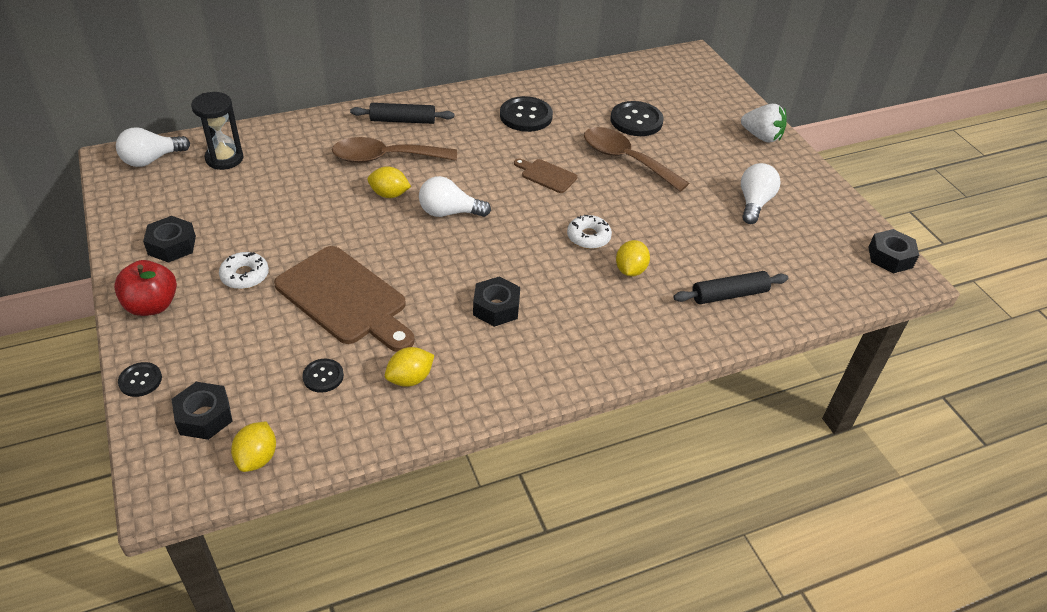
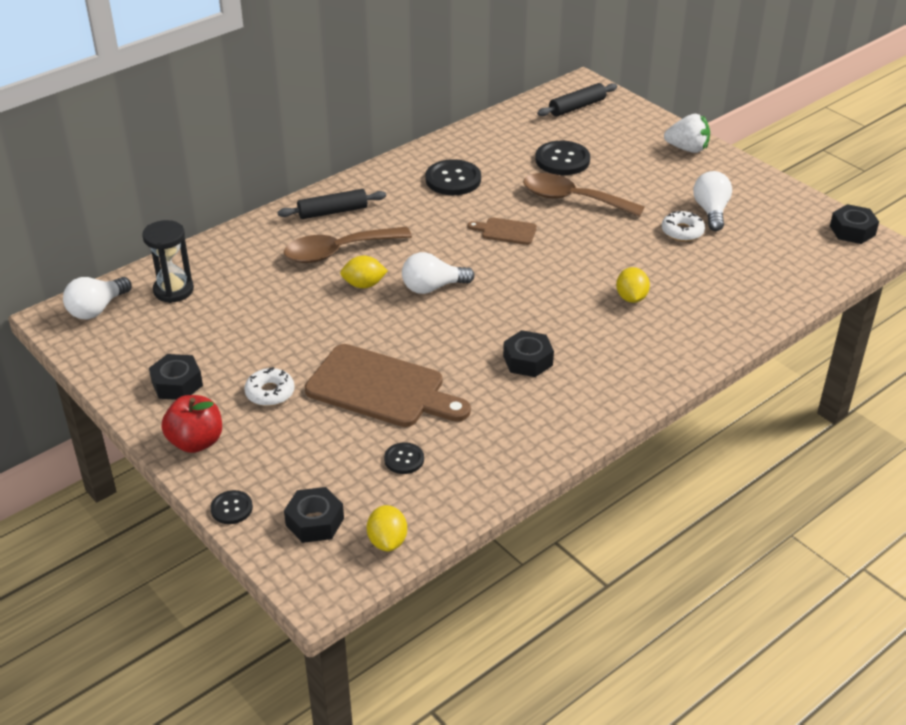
camera: 15 degrees left, 5 degrees down
yellow lemon [385,347,434,387] -> none
white donut [567,215,612,249] -> white donut moved to [662,211,705,241]
black rolling pin [673,271,788,304] -> black rolling pin moved to [537,83,617,116]

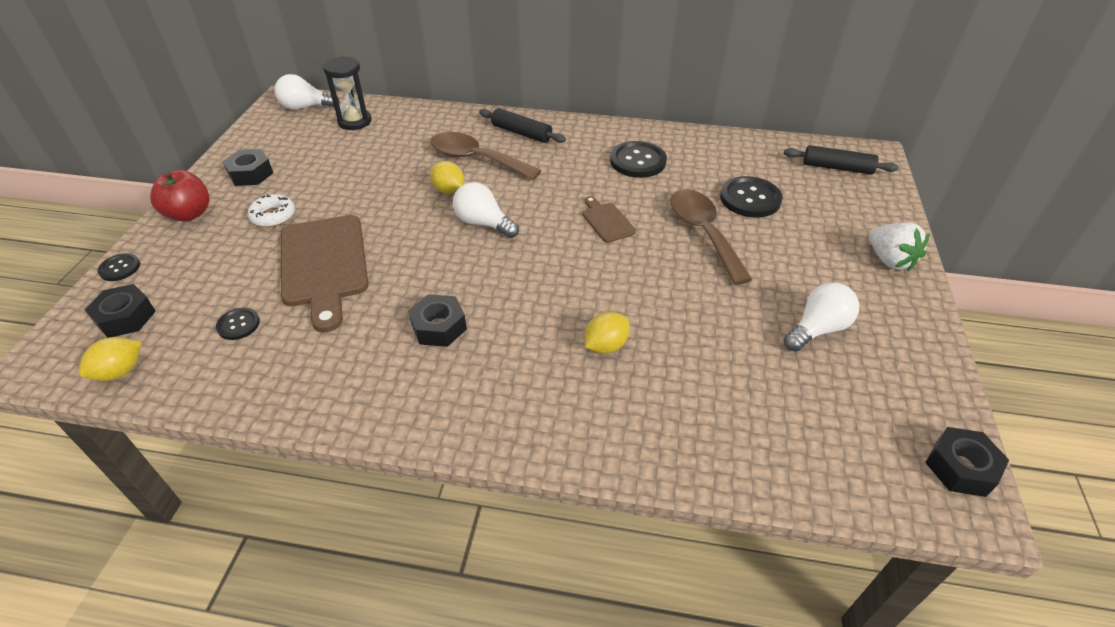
camera: 50 degrees right, 5 degrees up
white donut [662,211,705,241] -> none

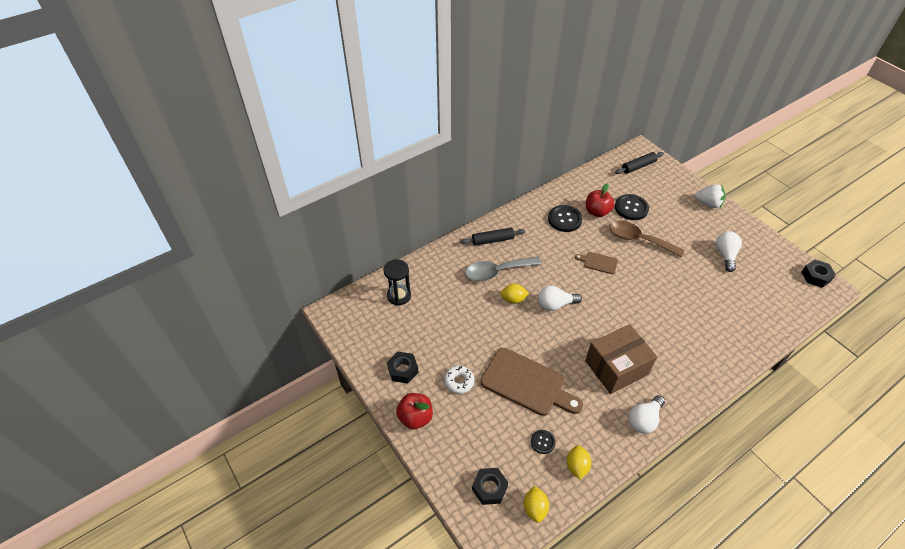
camera: 45 degrees left, 5 degrees up
black button [98,253,140,281] -> none
white light bulb [274,74,340,110] -> white light bulb moved to [629,395,665,434]
black nut [408,294,467,347] -> brown box [585,324,657,394]
brown spoon [431,132,541,180] -> grey spoon [465,256,542,282]
yellow lemon [585,312,630,354] -> yellow lemon moved to [567,445,591,479]
none -> red apple [586,183,614,217]

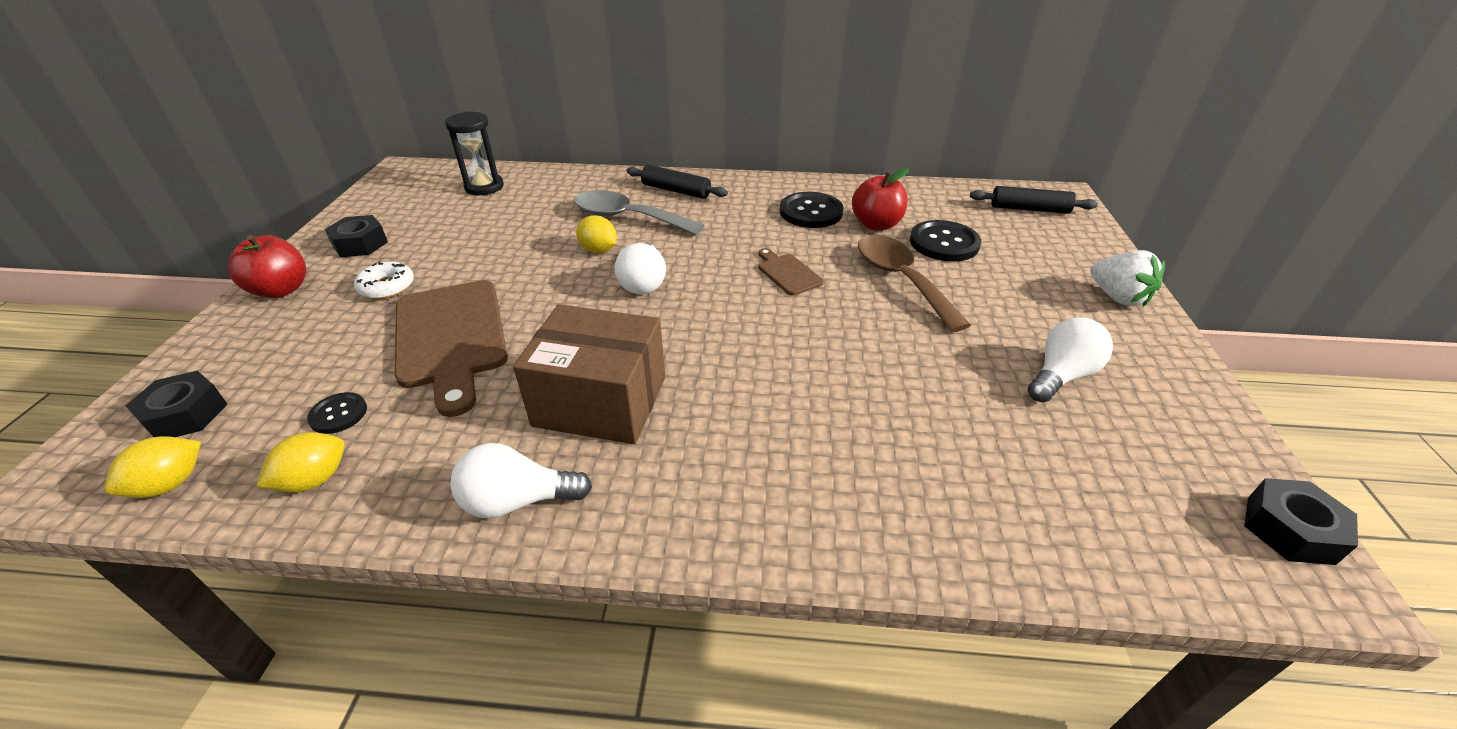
camera: 40 degrees right, 10 degrees down
white light bulb [538,286,582,311] -> white light bulb turned 120 degrees counterclockwise [615,242,666,294]

